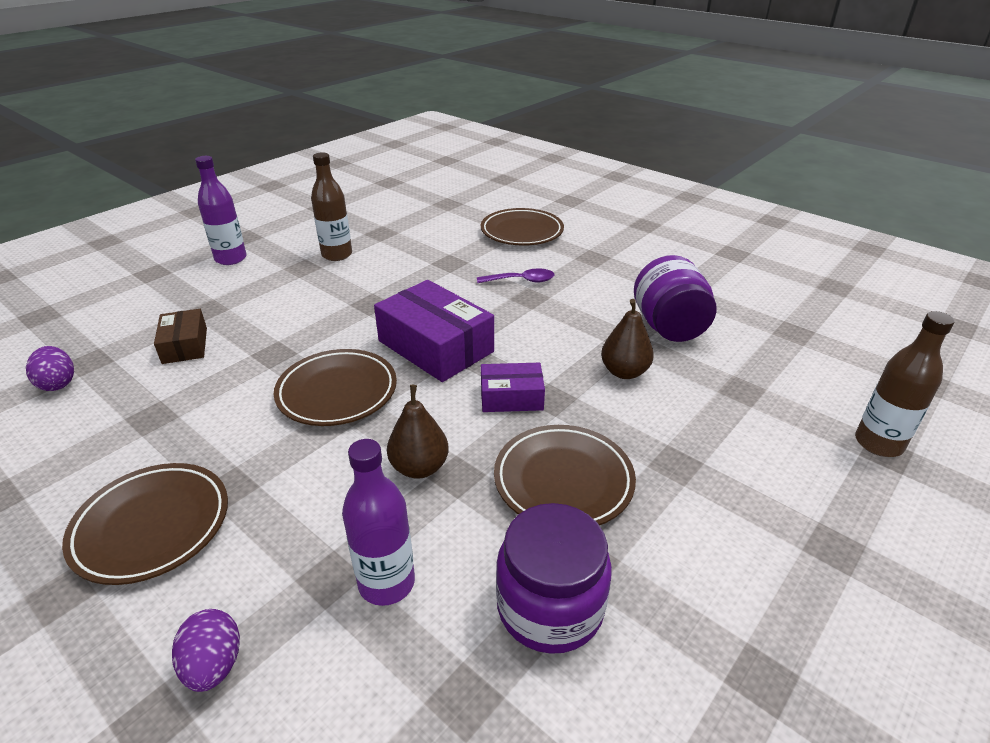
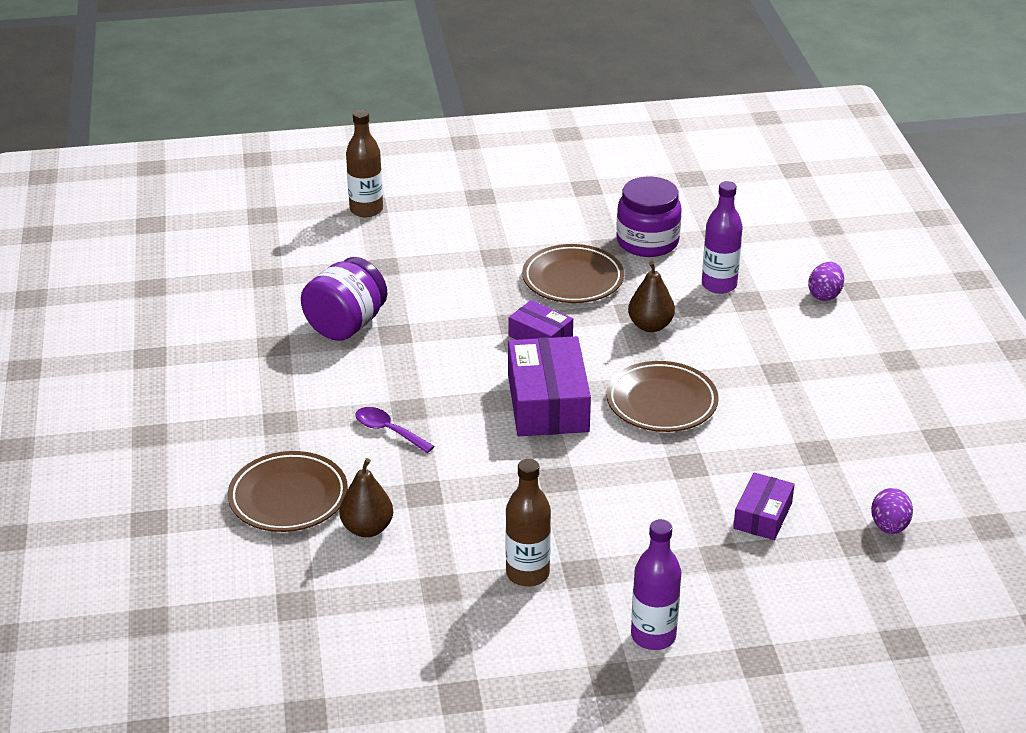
camera: 140 degrees left, 0 degrees up
brown plate [62,463,228,585] -> none
brown box [154,309,207,364] -> purple box [733,472,795,540]
brown pear [601,299,654,379] -> brown pear moved to [339,458,393,537]

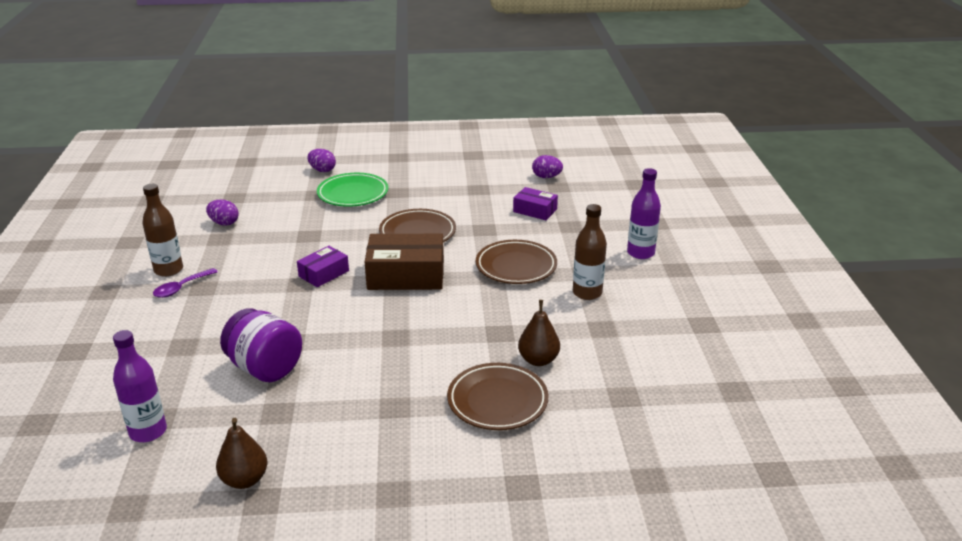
camera: 85 degrees left, 5 degrees down
brown bottle [346,110,383,217] -> brown bottle moved to [142,184,183,277]
purple spoon [355,407,435,453] -> purple spoon moved to [153,268,218,298]
purple box [508,336,591,436] -> brown box [365,234,444,290]
brown plate [522,244,624,303] -> brown plate moved to [476,240,557,284]
purple jar [616,176,682,257] -> purple egg [206,199,239,226]
brown pear [628,261,675,332] -> brown pear moved to [216,418,267,489]
purple bottle [702,181,743,294] -> purple bottle moved to [113,330,167,442]
none -> green plate [317,173,388,207]

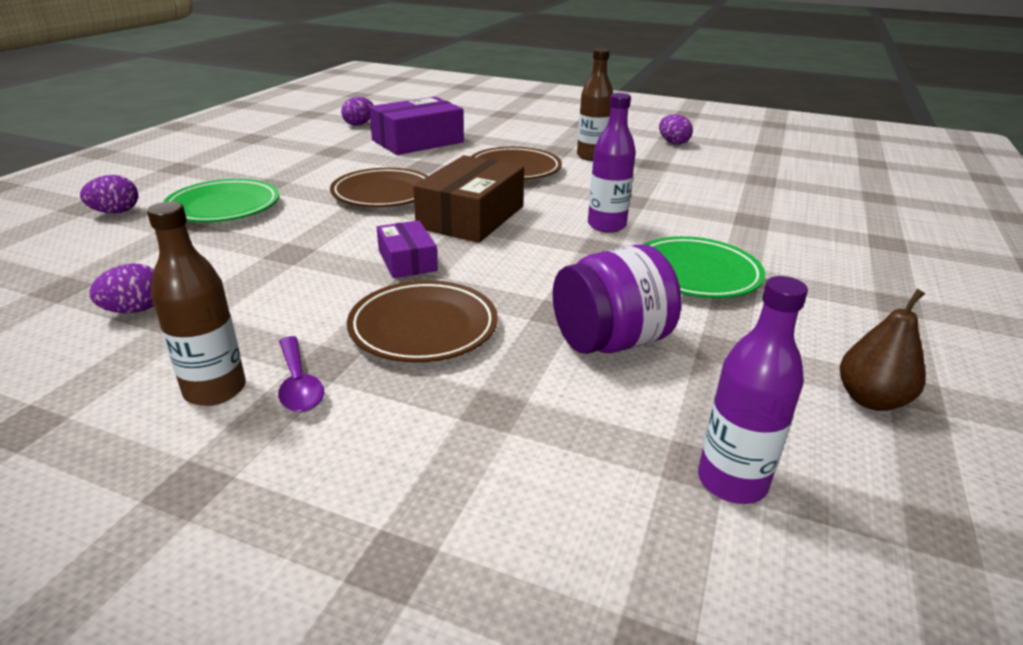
camera: 65 degrees left, 0 degrees up
brown plate [447,363,549,430] -> brown plate moved to [347,280,498,363]
purple box [513,187,558,220] -> purple box [369,97,464,155], size x1.79
brown pear [518,300,560,366] -> none
purple bottle [627,168,661,259] -> purple bottle moved to [588,93,636,233]
none -> green plate [643,236,765,298]
none -> purple egg [659,115,693,145]

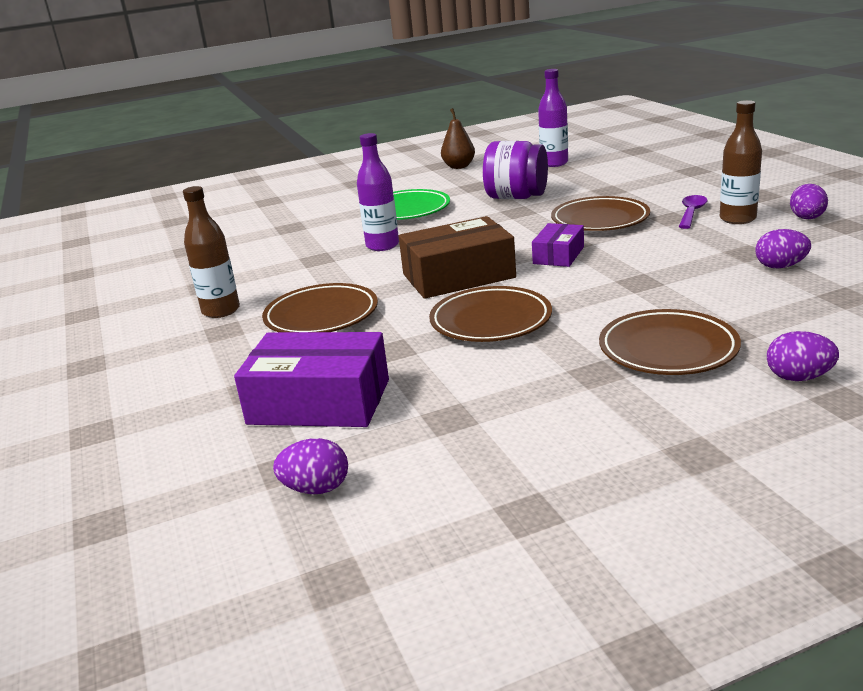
camera: 130 degrees left, 5 degrees down
green plate [163,179,279,222] -> brown plate [599,309,741,375]
purple egg [659,115,693,145] -> purple egg moved to [790,184,828,219]

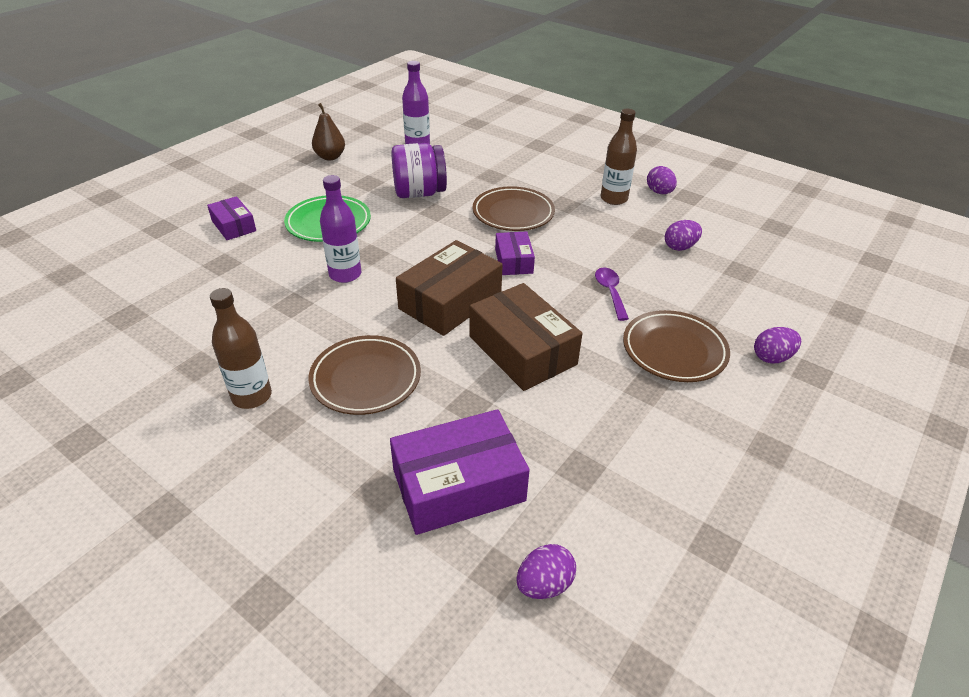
camera: 35 degrees left, 15 degrees up
brown plate [429,286,552,342] -> brown box [469,283,583,391]
purple spoon [679,195,707,229] -> purple spoon moved to [595,267,629,321]
none -> purple box [207,196,256,240]

